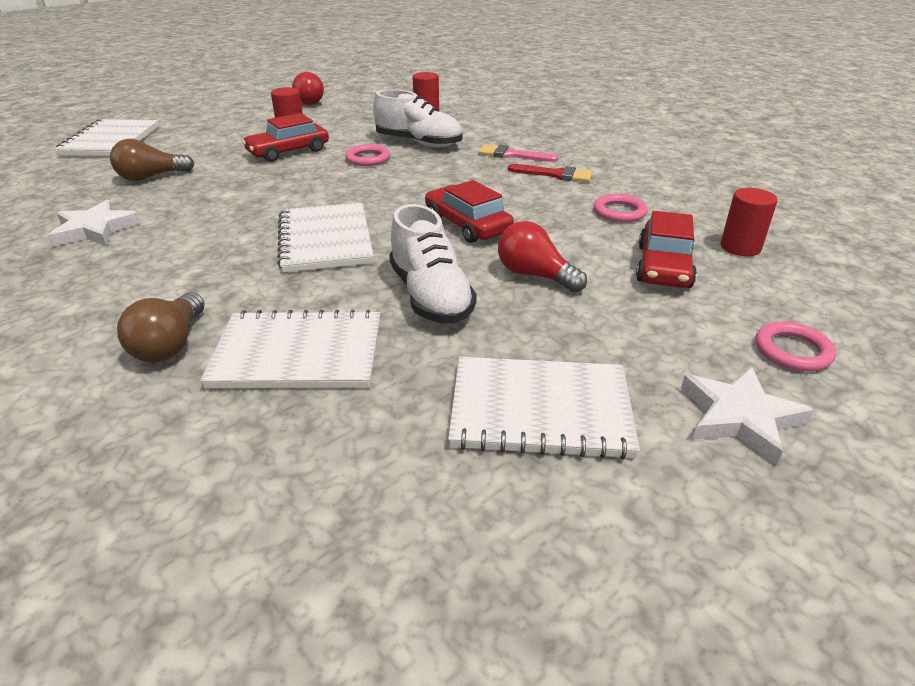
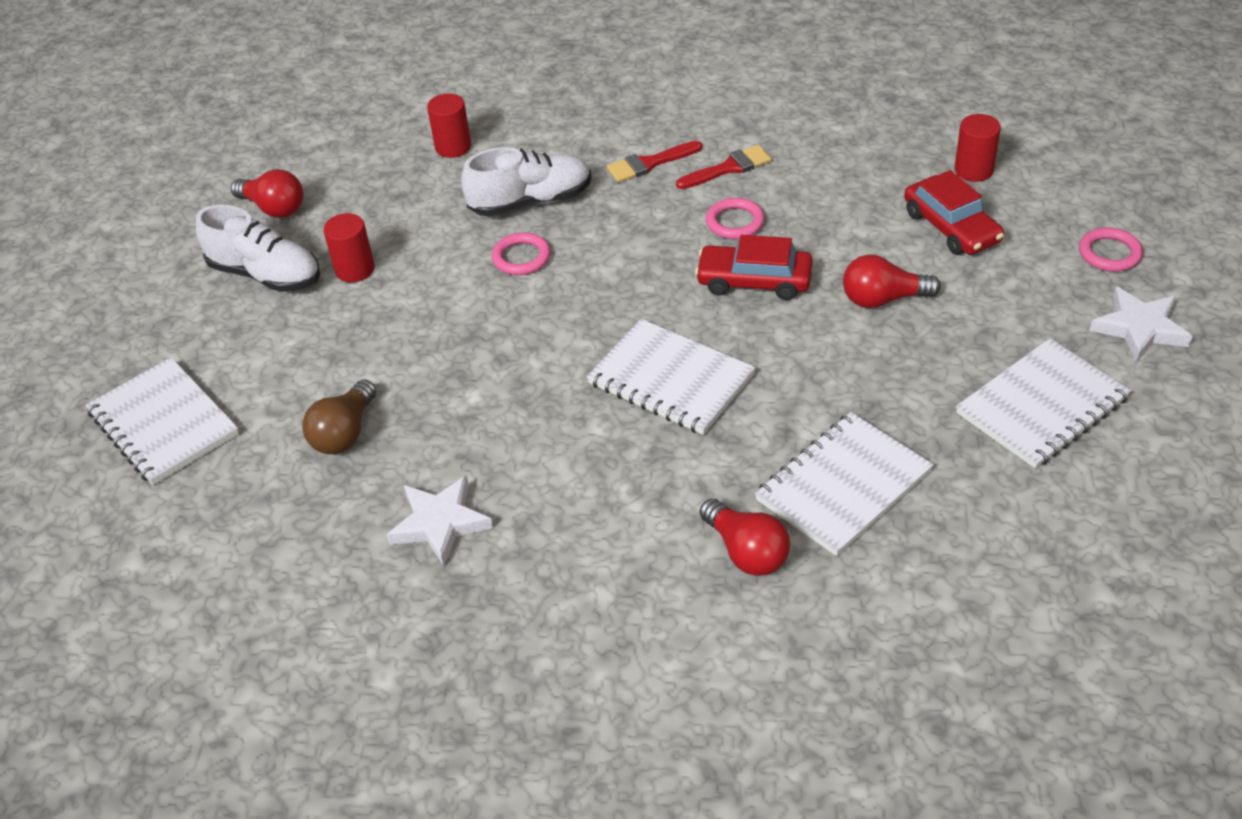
camera: 40 degrees left, 10 degrees up
brown light bulb [117,292,204,363] -> red light bulb [700,499,790,576]
red car [242,113,329,162] -> none
white shoe [389,204,477,324] -> white shoe moved to [196,205,320,292]
pink brush [478,144,558,162] -> red brush [607,141,702,182]
pink ring [594,194,647,222] -> pink ring moved to [706,198,765,239]

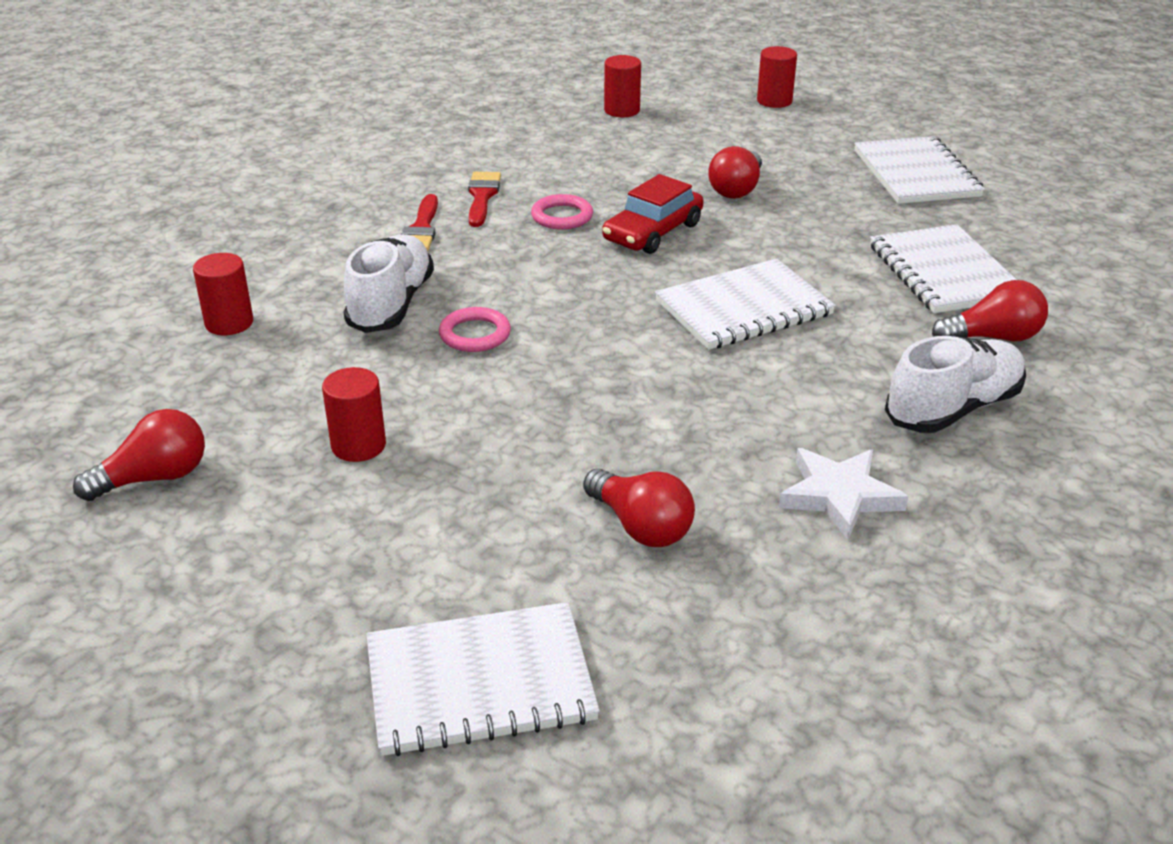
camera: 65 degrees left, 10 degrees down
white shoe [196,205,320,292] -> white shoe moved to [885,336,1026,433]
brown light bulb [302,380,376,454] -> red light bulb [583,468,695,547]
red car [904,170,1004,255] -> none
pink ring [1079,227,1143,272] -> red cylinder [757,46,797,108]
white star [1089,287,1193,363] -> none

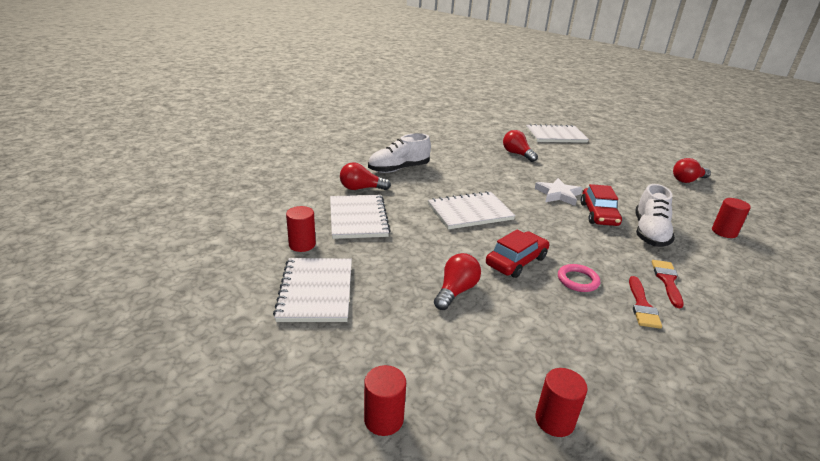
camera: 175 degrees left, 5 degrees down
red cylinder [322,367,386,462] -> red cylinder moved to [286,206,316,252]
pink ring [439,307,511,352] -> red car [581,184,622,226]
white star [779,448,908,540] -> white star moved to [535,178,583,206]

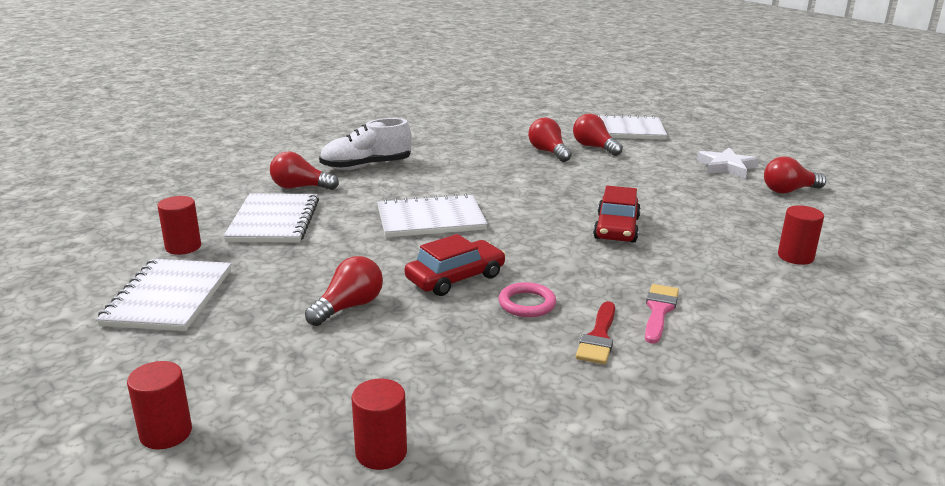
camera: 10 degrees right, 5 degrees down
white star [535,178,583,206] -> white star moved to [697,148,759,178]
white shoe [635,184,675,247] -> none
red brush [652,260,684,308] -> pink brush [645,284,679,344]
none -> red light bulb [573,114,623,156]

